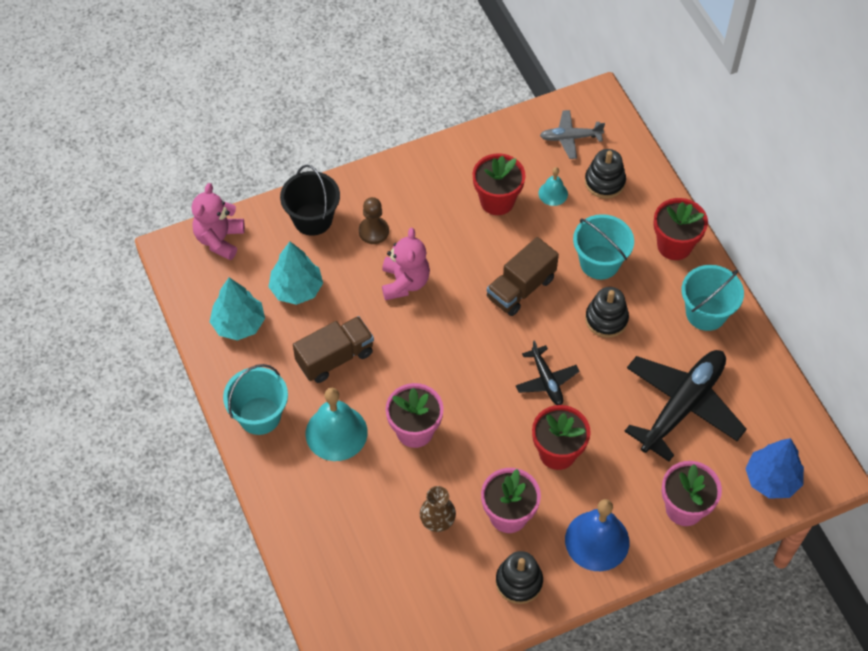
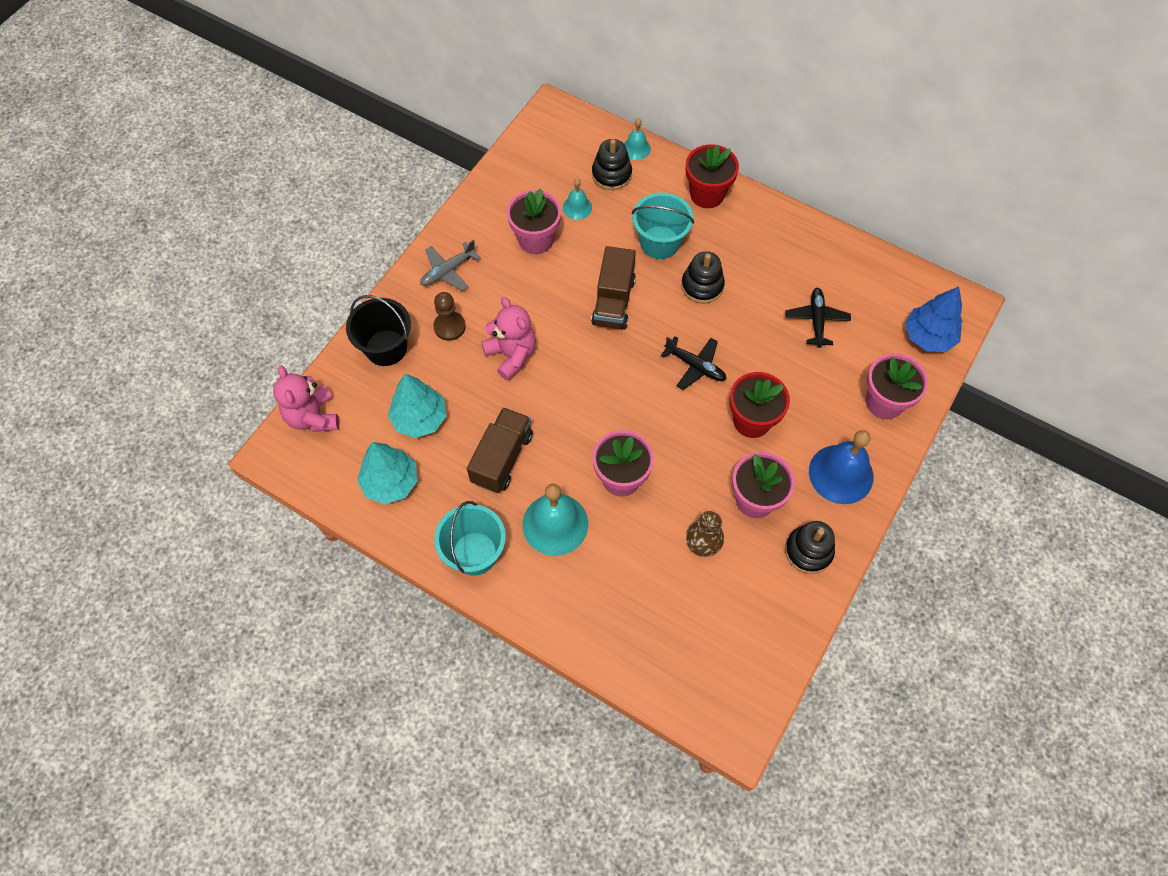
camera: 35 degrees left, 5 degrees up
red flower pot [472,153,526,215] -> pink flower pot [507,188,561,254]
grey plane [540,110,605,159] -> grey plane moved to [420,240,481,291]
black plane [624,350,747,462] -> black plane [785,288,851,348], size x0.50
turquoise bucket [682,265,744,331] -> none
none -> turquoise bell [624,118,651,160]

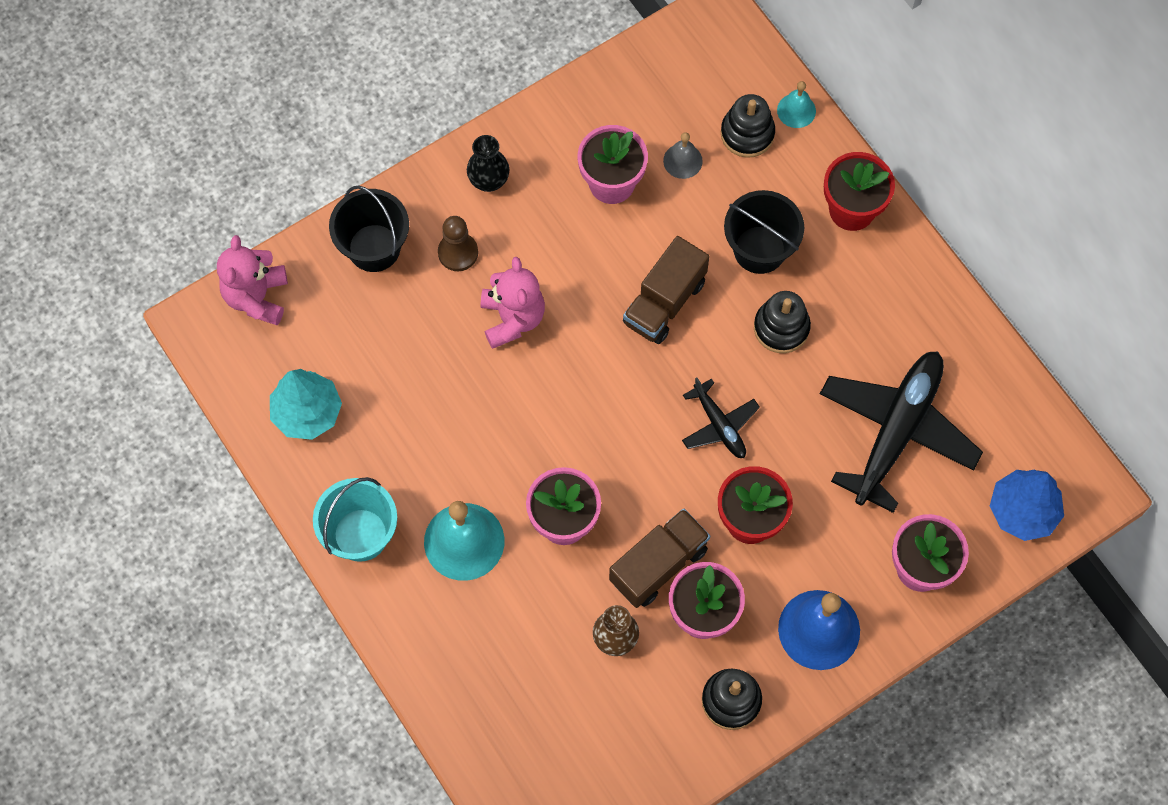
camera: 25 degrees right, 5 degrees up
turquoise tree [388,374,447,438] -> none
grey plane [420,240,481,291] -> black vase [467,135,509,192]
brown truck [467,407,533,493] -> brown truck moved to [609,509,710,608]
turquoise bell [563,179,592,220] -> grey bell [663,132,703,179]
turquoise bucket [632,192,694,259] -> black bucket [724,190,804,274]
black plane [785,288,851,348] -> black plane [820,351,983,513], size x1.99

